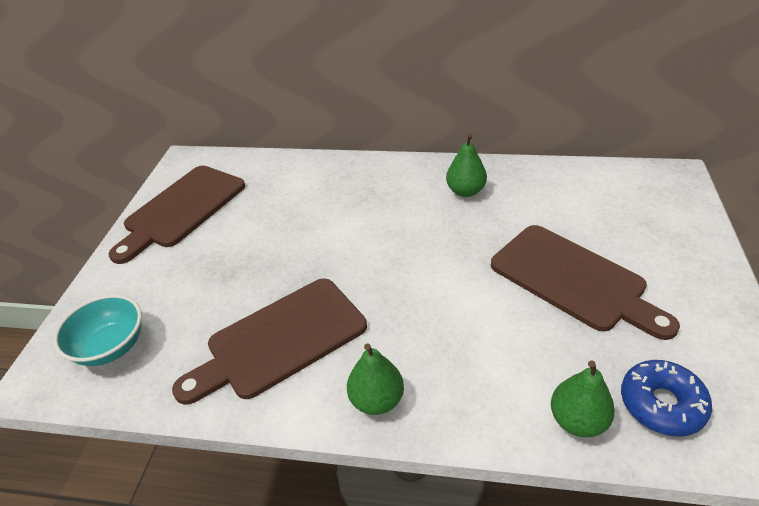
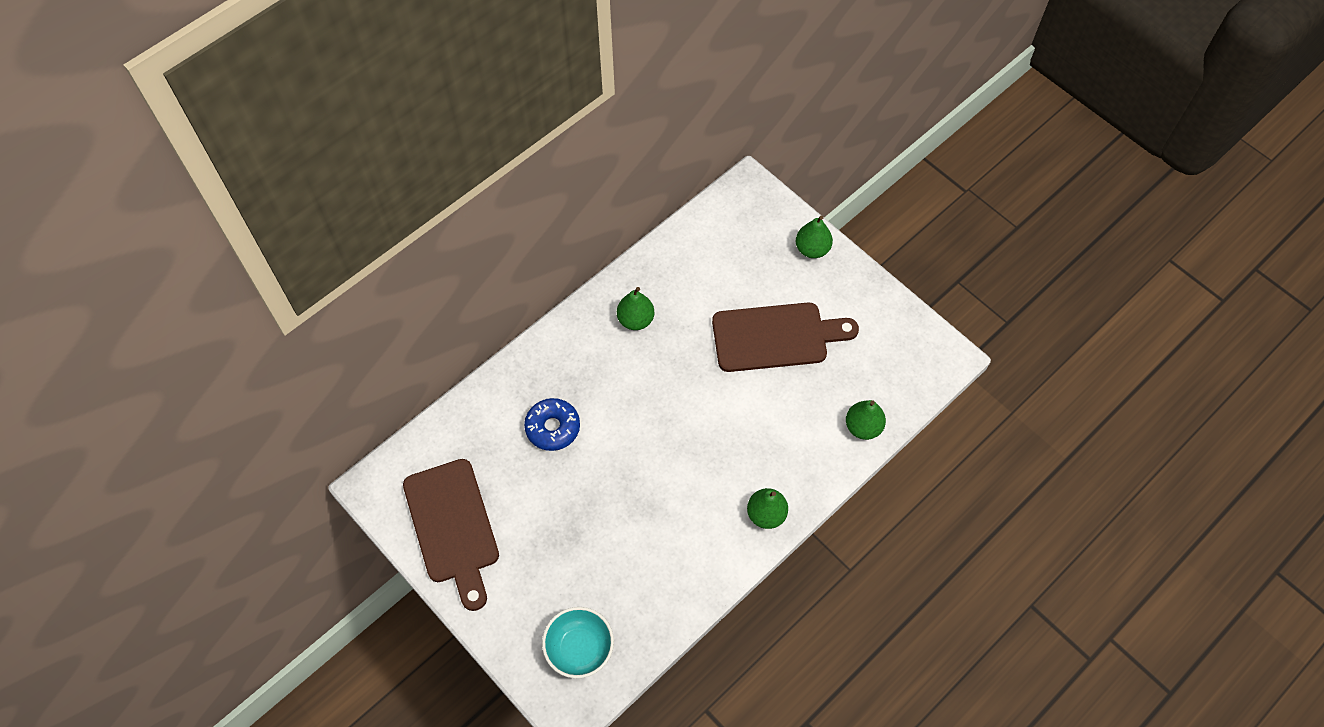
camera: 55 degrees left, 20 degrees up
brown cutting board [172,278,367,405] -> none
blue donut [621,360,712,437] -> blue donut moved to [524,398,580,451]
none -> green pear [796,216,833,258]

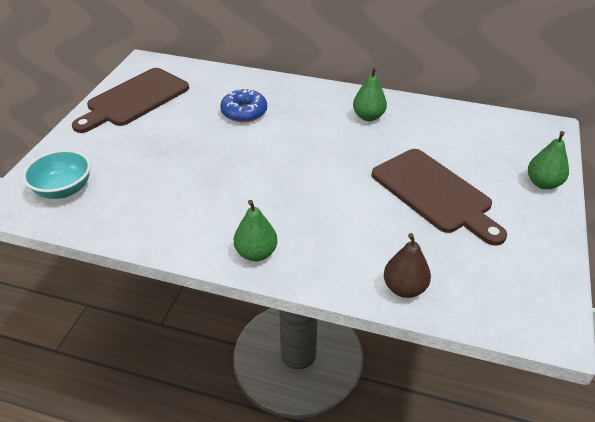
camera: 60 degrees right, 20 degrees down
green pear [846,400,886,440] -> brown pear [384,233,431,298]

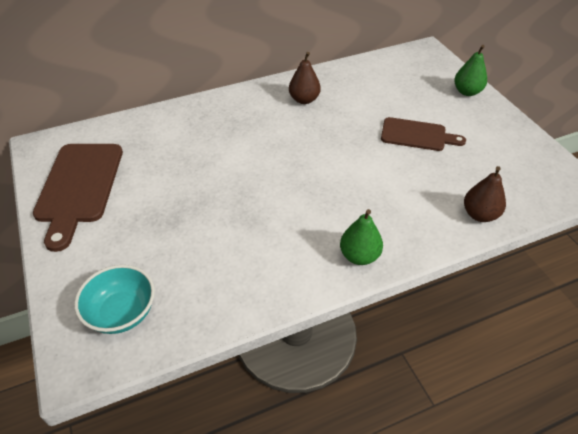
camera: 40 degrees left, 5 degrees up
blue donut [220,89,267,122] -> none
green pear [353,67,387,121] -> brown pear [289,52,321,104]
brown cutting board [372,149,507,246] -> brown cutting board [381,117,466,151], size x0.64

